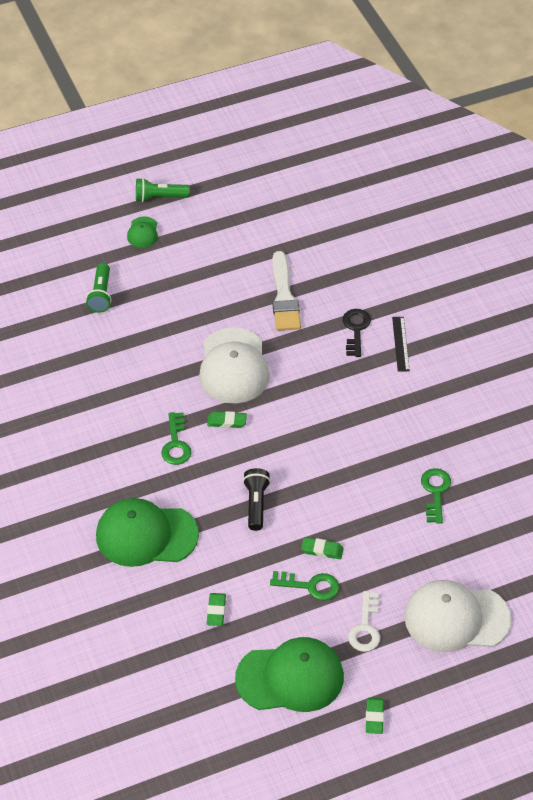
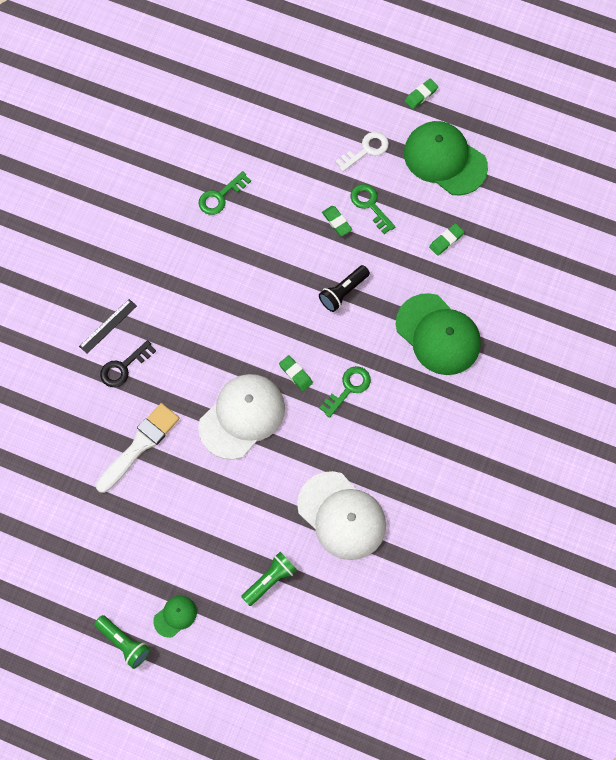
camera: 135 degrees left, 20 degrees up
white cap [404,580,512,652] -> white cap moved to [297,471,386,560]

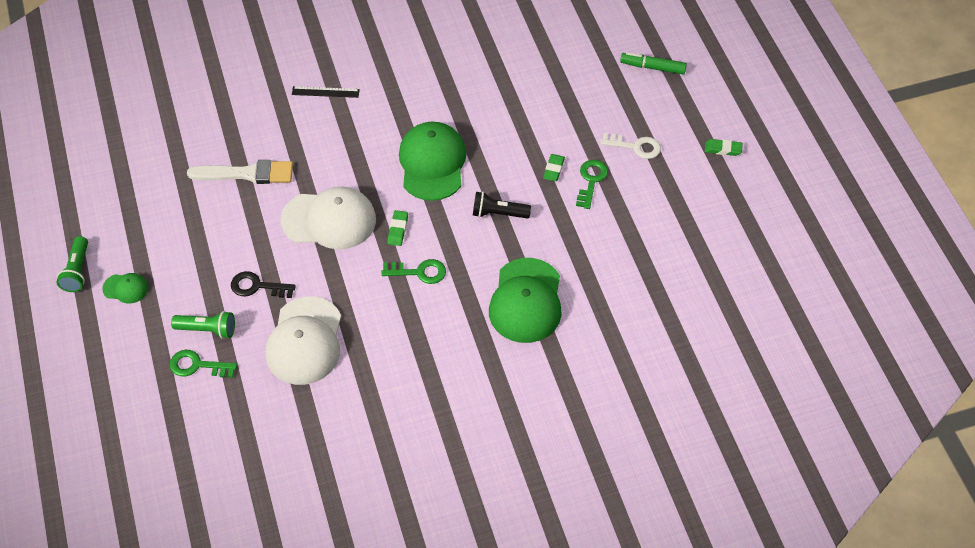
camera: 50 degrees right, 15 degrees down
black key [100,340,156,387] -> black key moved to [231,271,296,298]
green key [198,171,251,215] -> green key moved to [170,350,237,378]
green cap [404,121,488,195] -> green cap moved to [399,122,466,201]
green eraser [429,223,464,256] -> none
none -> green marker [620,52,687,74]

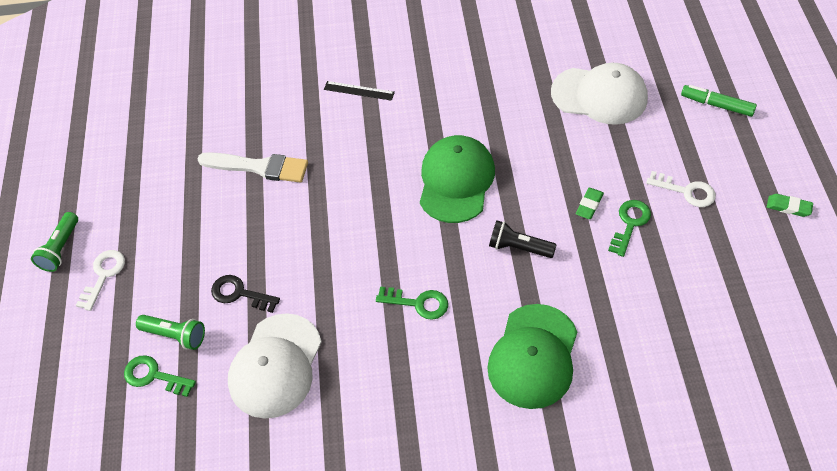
camera: 15 degrees right, 0 degrees up
green cap [102,273,148,303] -> white key [76,250,125,311]
white cap [281,187,376,249] -> white cap moved to [551,63,648,125]
green eraser [388,210,408,246] -> none

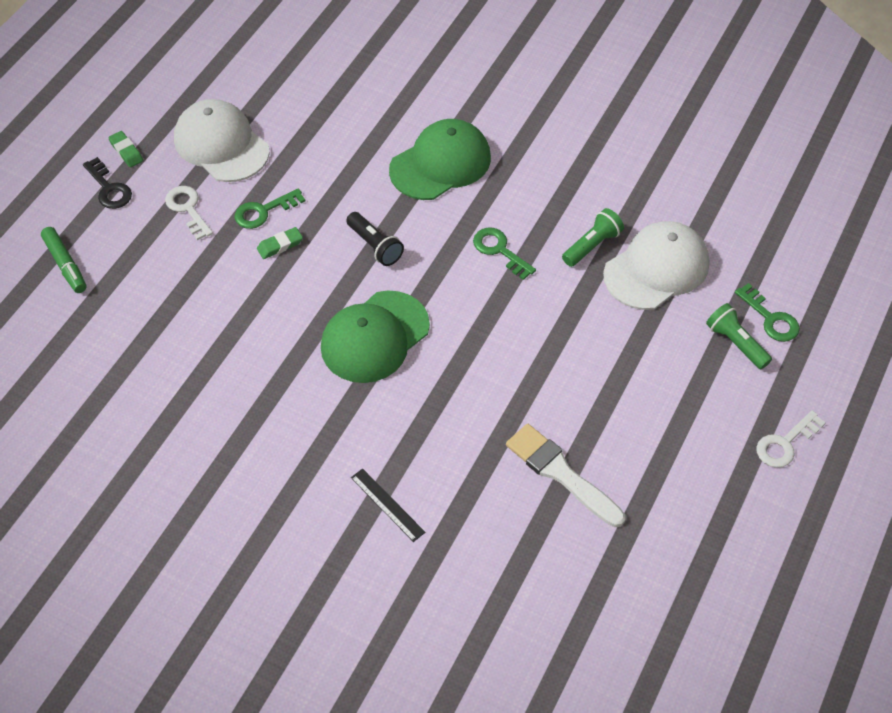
camera: 150 degrees left, 0 degrees up
green flashlight [31,212,78,272] -> green flashlight moved to [562,208,624,267]
black key [211,275,280,313] -> black key moved to [83,157,132,209]
white cap [551,63,648,125] -> white cap moved to [174,99,270,182]

